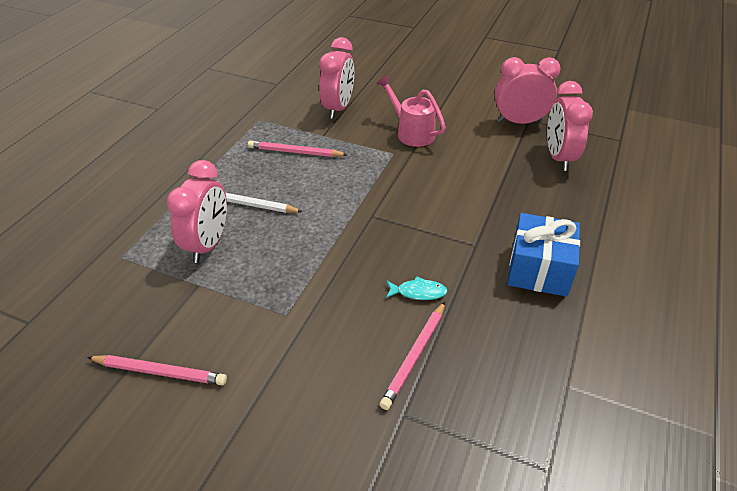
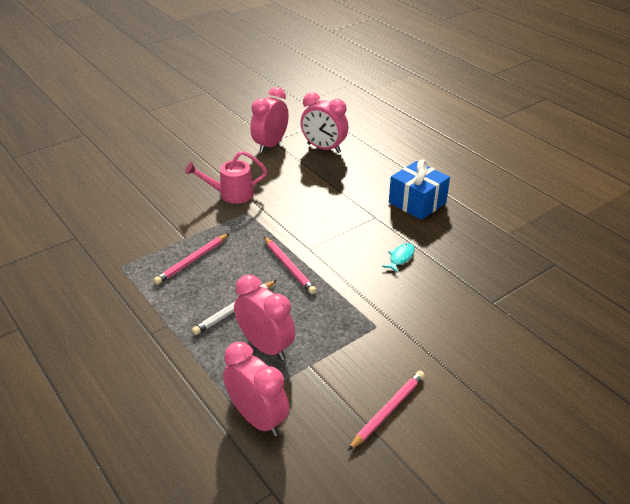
camera: 60 degrees left, 5 degrees down
pink clock [319,37,354,119] -> pink clock moved to [223,342,289,436]
pink pencil [379,302,445,410] -> pink pencil moved to [264,237,317,294]

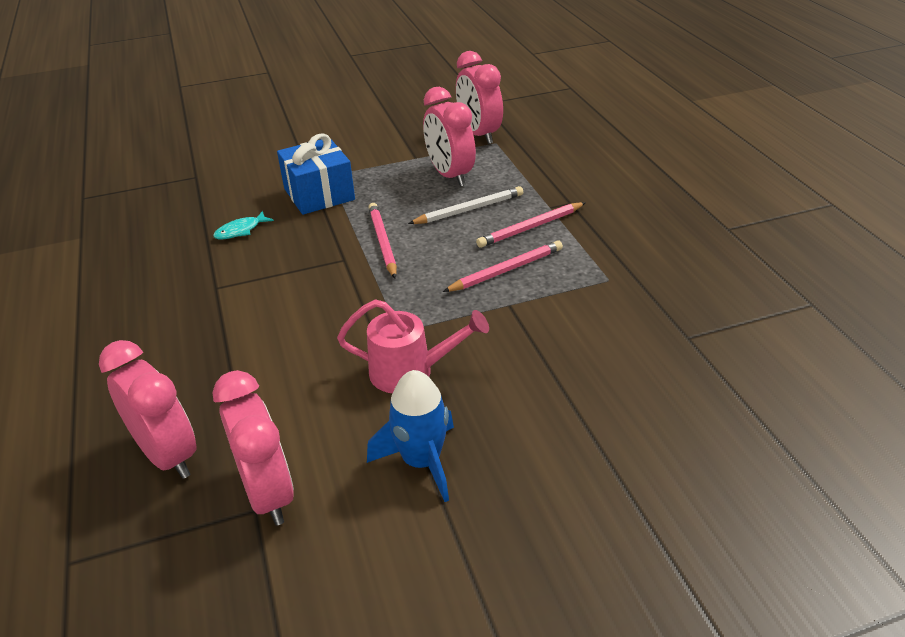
camera: 160 degrees left, 0 degrees up
pink clock [250,87,289,153] -> pink clock turned 75 degrees counterclockwise [212,370,294,526]
pink pencil [348,371,425,451] -> pink pencil moved to [476,202,586,248]
blue gift [389,159,450,220] -> blue gift moved to [277,133,355,215]
none -> blue rocket [367,370,454,502]

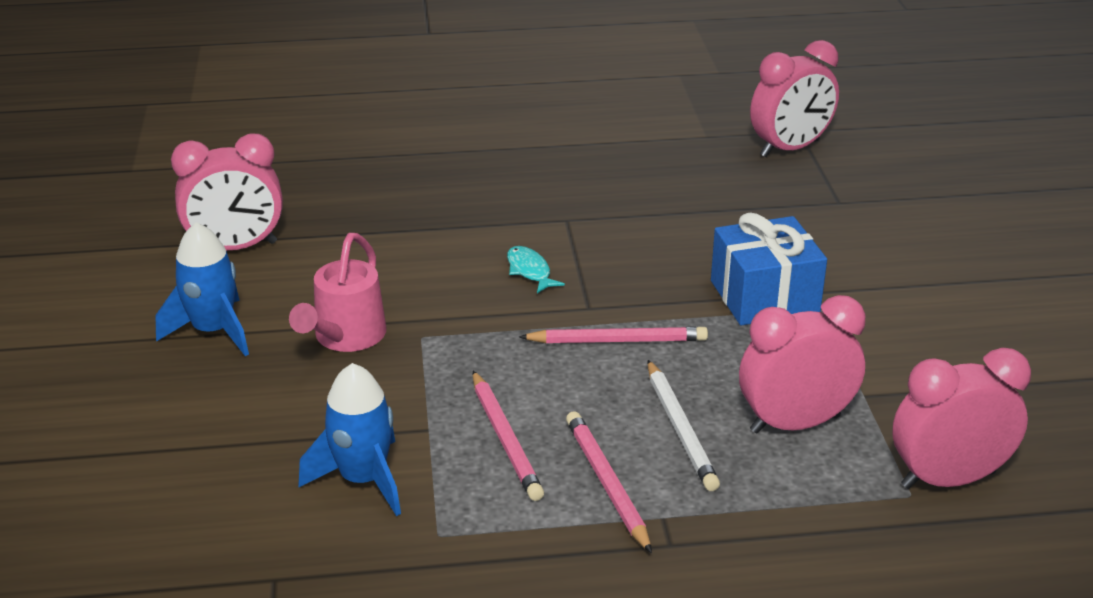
camera: 100 degrees right, 5 degrees down
pink clock [99,340,197,479] -> pink clock moved to [750,40,839,157]
turquoise fish [213,211,274,240] -> turquoise fish moved to [507,246,565,293]
none -> blue rocket [299,363,401,516]

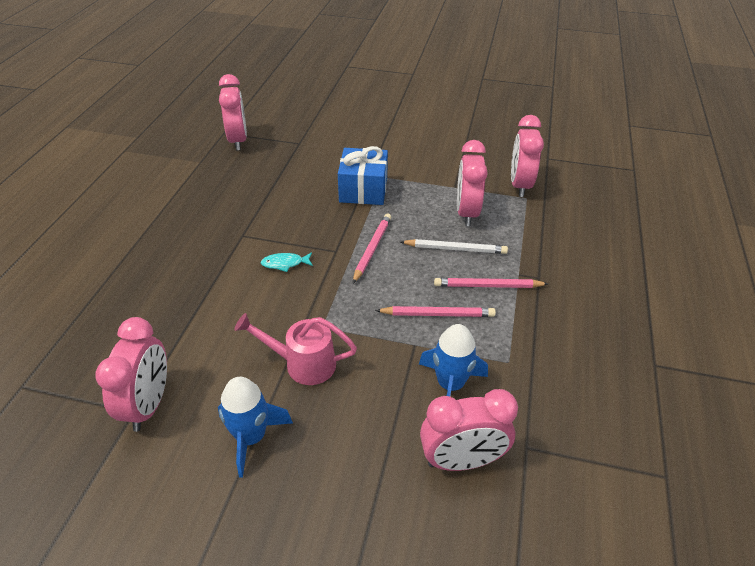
camera: 70 degrees left, 10 degrees up
pink watering can [289,233,387,352] -> pink watering can turned 150 degrees clockwise [234,313,357,385]
none -> pink clock [420,389,518,471]

